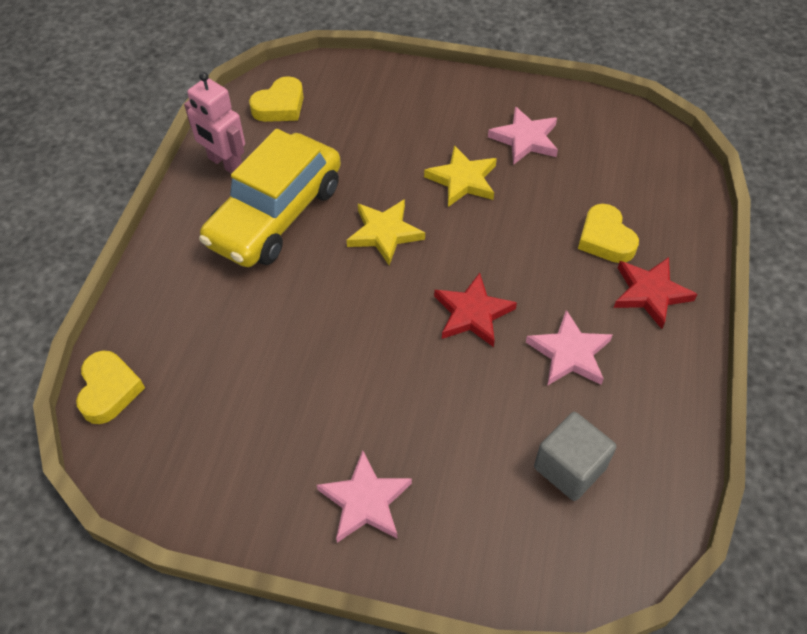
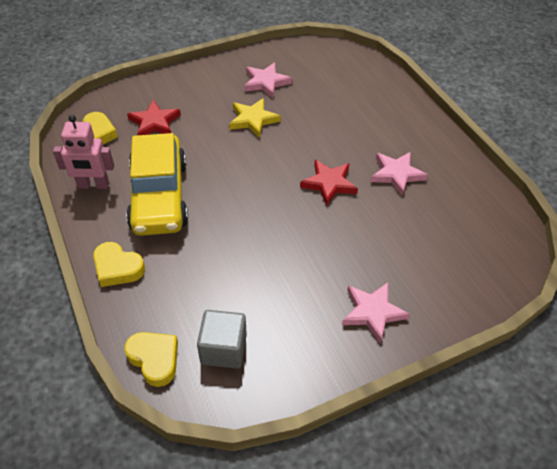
camera: 40 degrees left, 5 degrees down
yellow star [347,199,425,265] -> none
grey cube [534,412,617,501] -> grey cube moved to [197,310,247,369]
yellow heart [578,204,639,263] -> yellow heart moved to [93,242,145,287]
red star [614,257,698,329] -> red star moved to [127,100,181,135]

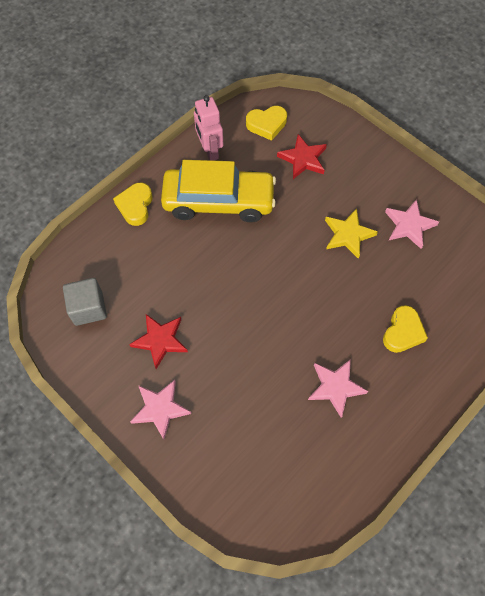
camera: 70 degrees right, 15 degrees up
yellow heart [125,332,178,387] -> yellow heart moved to [383,305,428,353]
yellow car [126,133,188,236] -> yellow car turned 150 degrees counterclockwise [161,160,276,223]
red star [300,160,358,206] -> red star moved to [129,314,188,369]

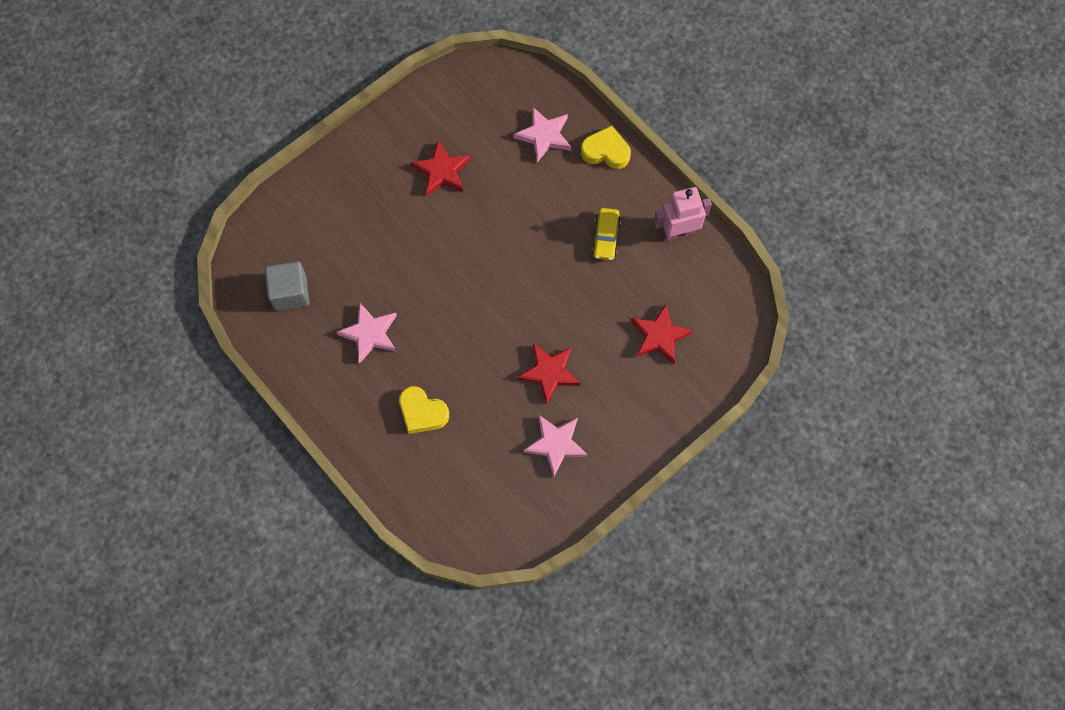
camera: 95 degrees right, 5 degrees up
grey cube [63,278,107,326] -> grey cube moved to [265,261,309,311]
pink star [130,380,191,440] -> pink star moved to [513,107,571,163]
yellow car [161,160,276,223] -> yellow car [592,208,621,260], size x0.43
yellow heart [246,106,287,141] -> none
yellow star [325,208,378,259] -> red star [517,344,580,404]

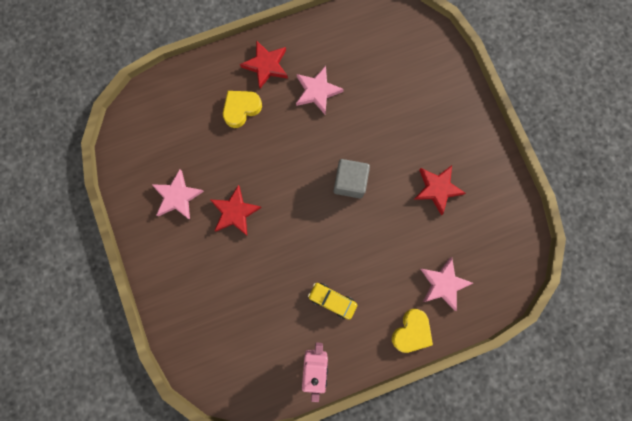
camera: 110 degrees right, 10 degrees up
grey cube [265,261,309,311] -> grey cube moved to [334,159,370,198]
red star [631,304,693,364] -> red star moved to [240,40,288,88]

